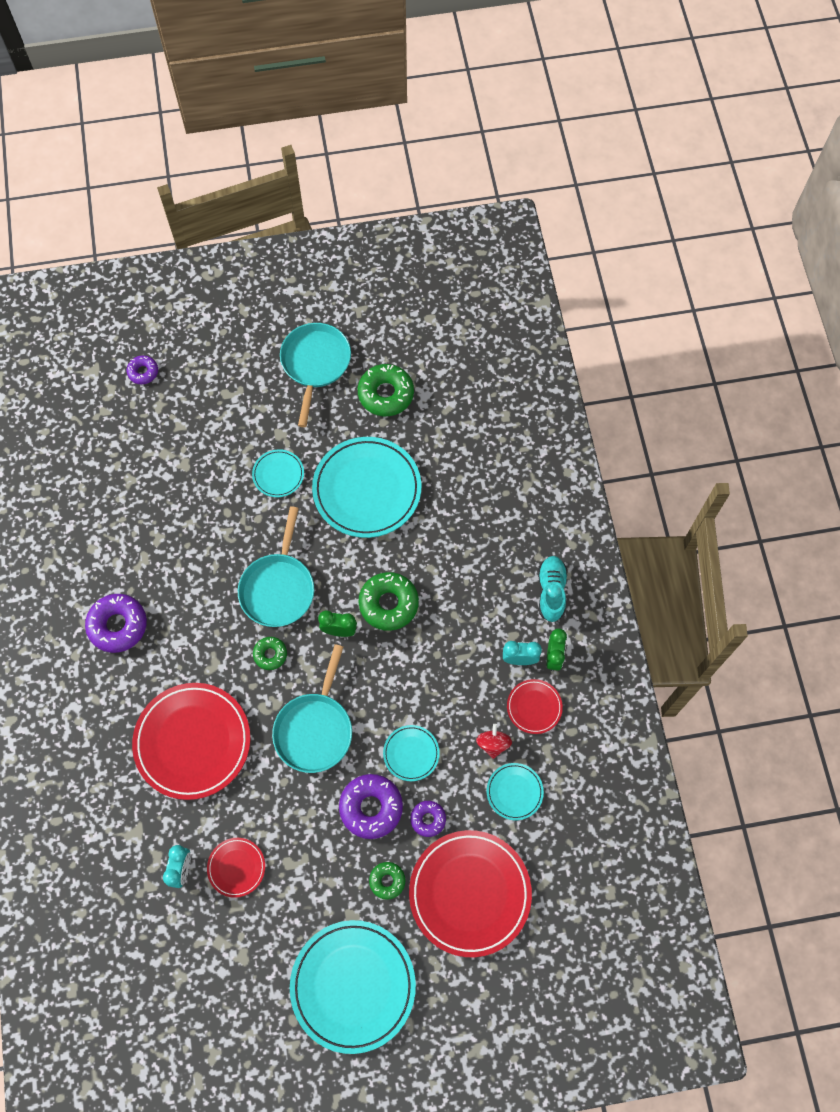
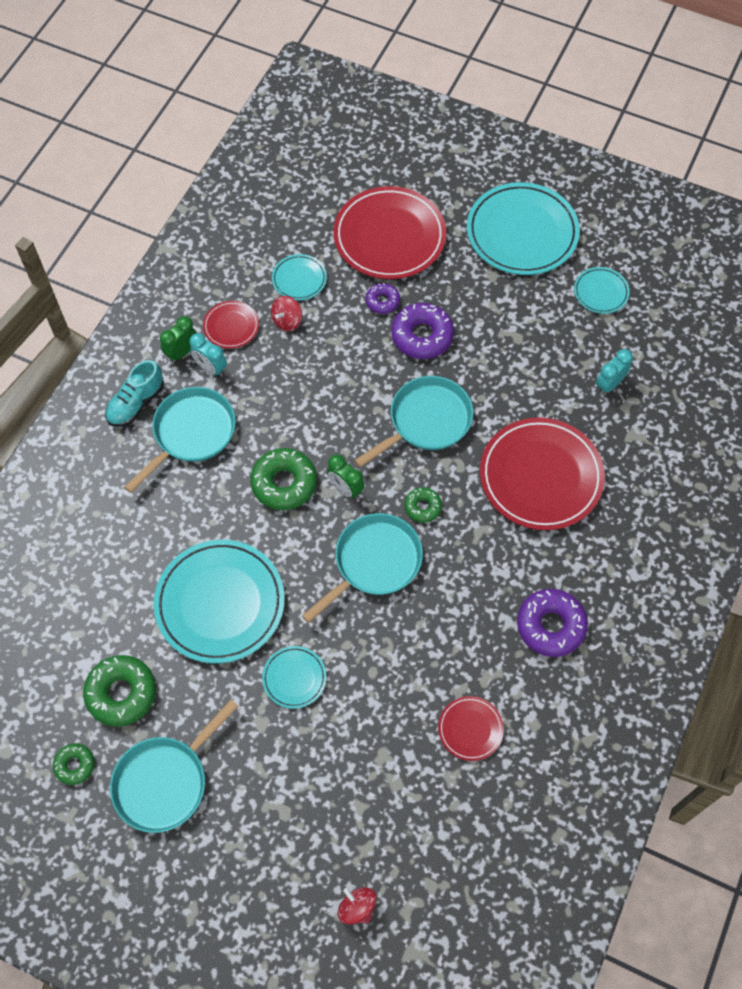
camera: 145 degrees left, 5 degrees down
purple donut [127,355,158,384] -> red spinning top [338,887,377,924]
red plate [207,838,265,898] -> red plate moved to [438,696,504,761]
green donut [369,862,405,900] -> green donut moved to [53,743,95,785]
turquoise plate [383,725,440,781] -> turquoise plate moved to [574,267,630,314]
none -> turquoise pan [124,387,236,493]

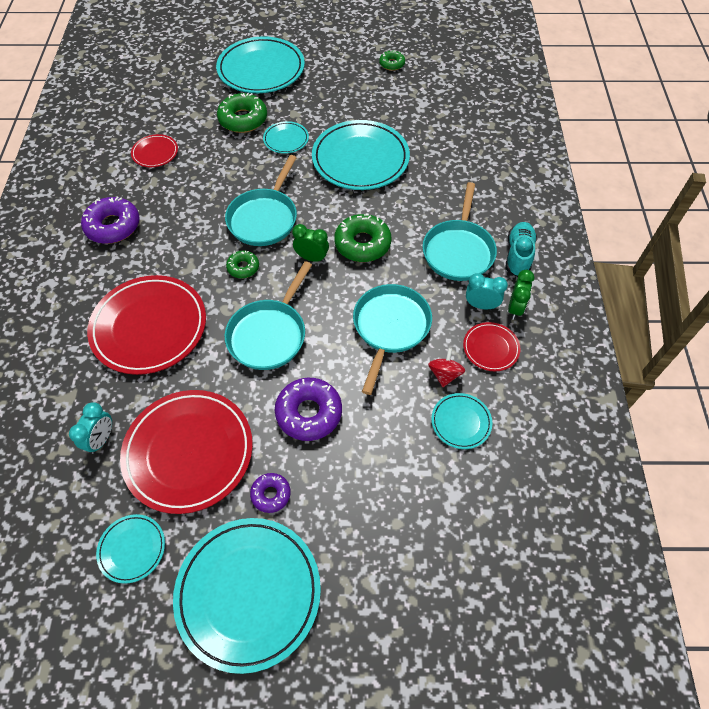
camera: 155 degrees right, 5 degrees down
green donut [83,655,156,727] -> green donut moved to [217,93,267,133]
turquoise pan [110,699,238,833] -> turquoise pan moved to [353,284,432,395]
red plate [333,186,446,279] -> red plate moved to [120,390,253,514]
red spinning top [338,887,377,924] -> none
purple donut [366,283,400,314] -> purple donut moved to [250,473,291,513]
none -> turquoise plate [216,36,305,93]

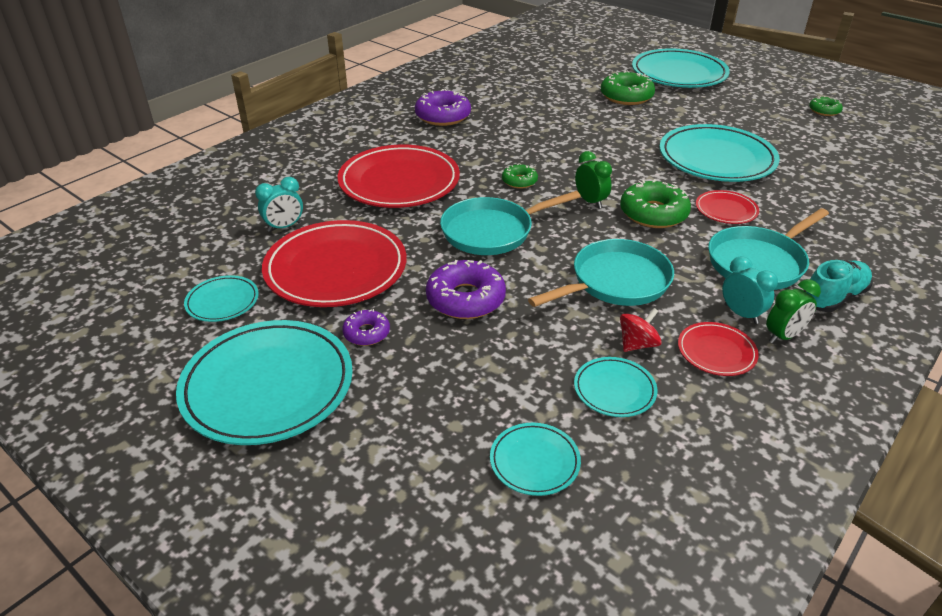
camera: 40 degrees right, 20 degrees down
red plate [131,134,178,167] -> red plate moved to [696,190,759,224]
turquoise pan [225,155,297,246] -> none
turquoise plate [263,121,309,154] -> turquoise plate moved to [490,423,581,496]

